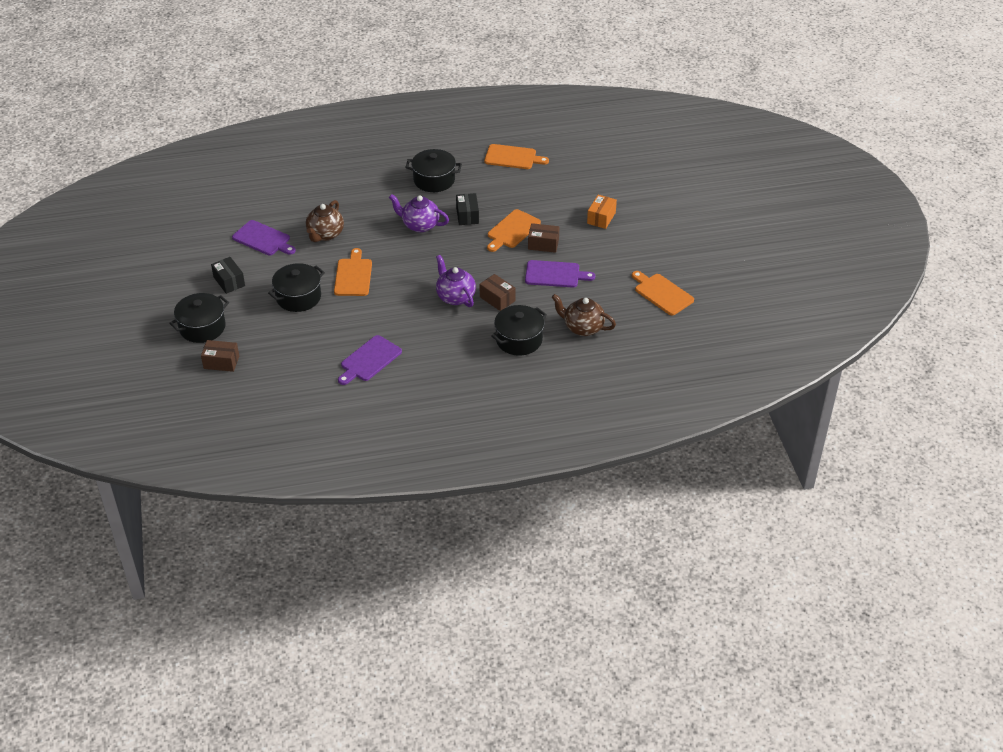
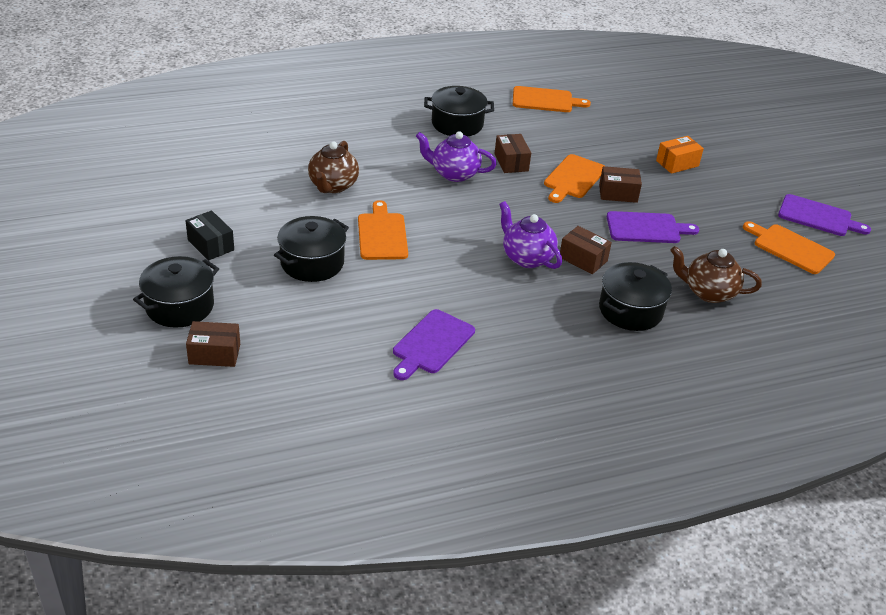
camera: 10 degrees left, 5 degrees down
purple cutting board [232,220,296,255] -> purple cutting board moved to [778,194,871,236]
black box [456,193,479,225] -> brown box [495,134,531,173]
orange box [587,195,617,229] -> orange box turned 45 degrees clockwise [656,136,704,174]

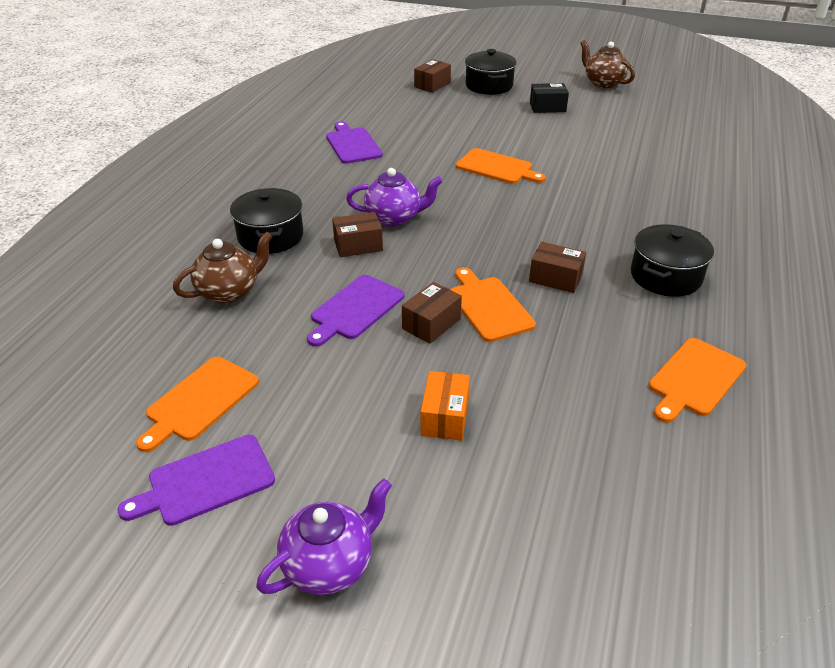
camera: 130 degrees right, 0 degrees up
black pot [274,216,349,282] -> none
brown teapot [308,141,359,193] -> brown teapot moved to [580,40,635,88]
purple teapot [416,131,497,182] -> purple teapot moved to [256,479,392,595]
orange cutting board [743,221,835,274] -> orange cutting board turned 135 degrees clockwise [136,357,259,452]

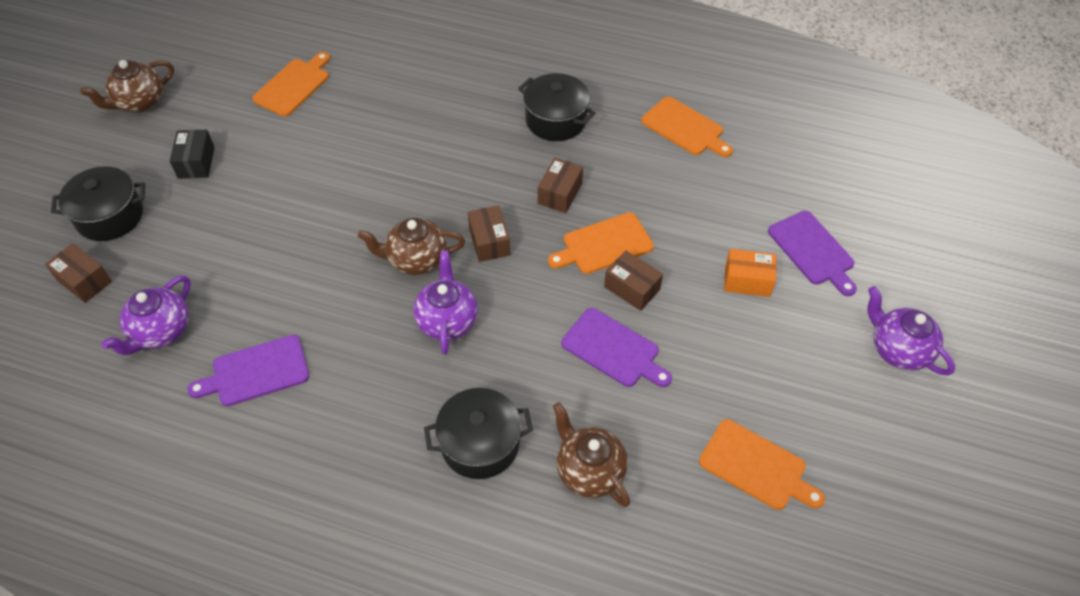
camera: 90 degrees left, 15 degrees up
purple cutting board [118,435,275,526] -> purple cutting board moved to [768,211,857,296]
brown box [332,212,383,257] -> brown box moved to [468,205,510,262]
orange cutting board [456,148,546,184] -> orange cutting board moved to [252,52,330,116]
none -> purple teapot [101,275,191,355]
none -> brown teapot [358,218,465,275]

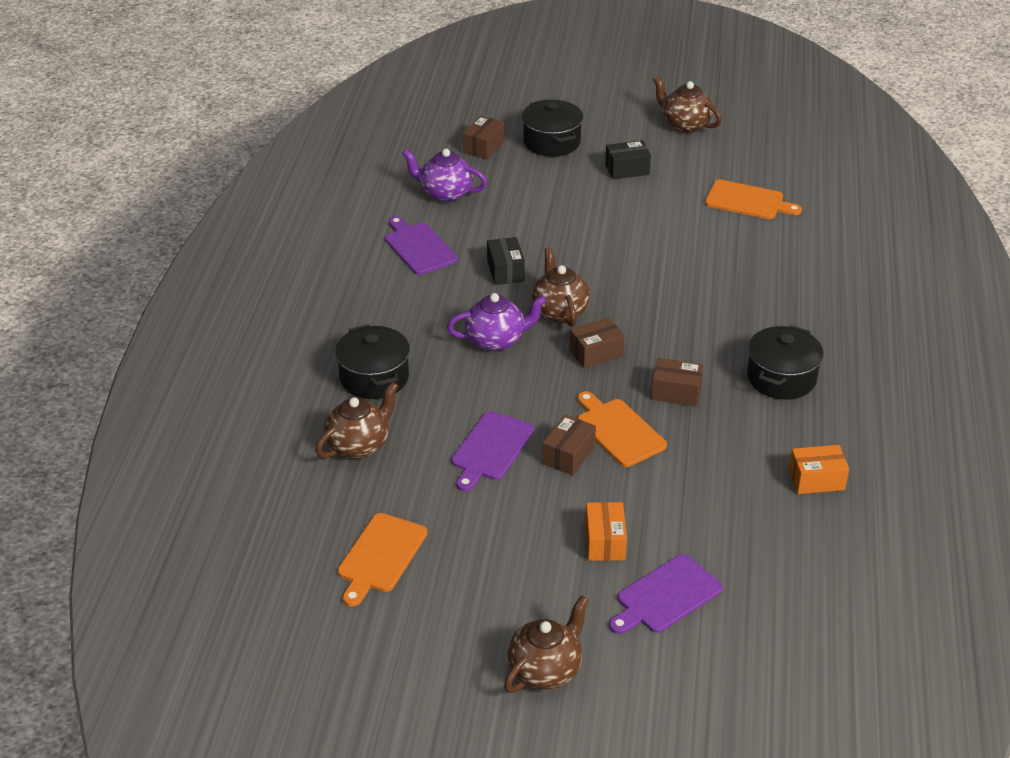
camera: 80 degrees right, 15 degrees down
orange cutting board [641,96,733,157] -> orange box [789,445,849,494]
purple teapot [868,286,955,376] -> brown teapot [504,595,589,693]
none -> black box [487,237,525,285]

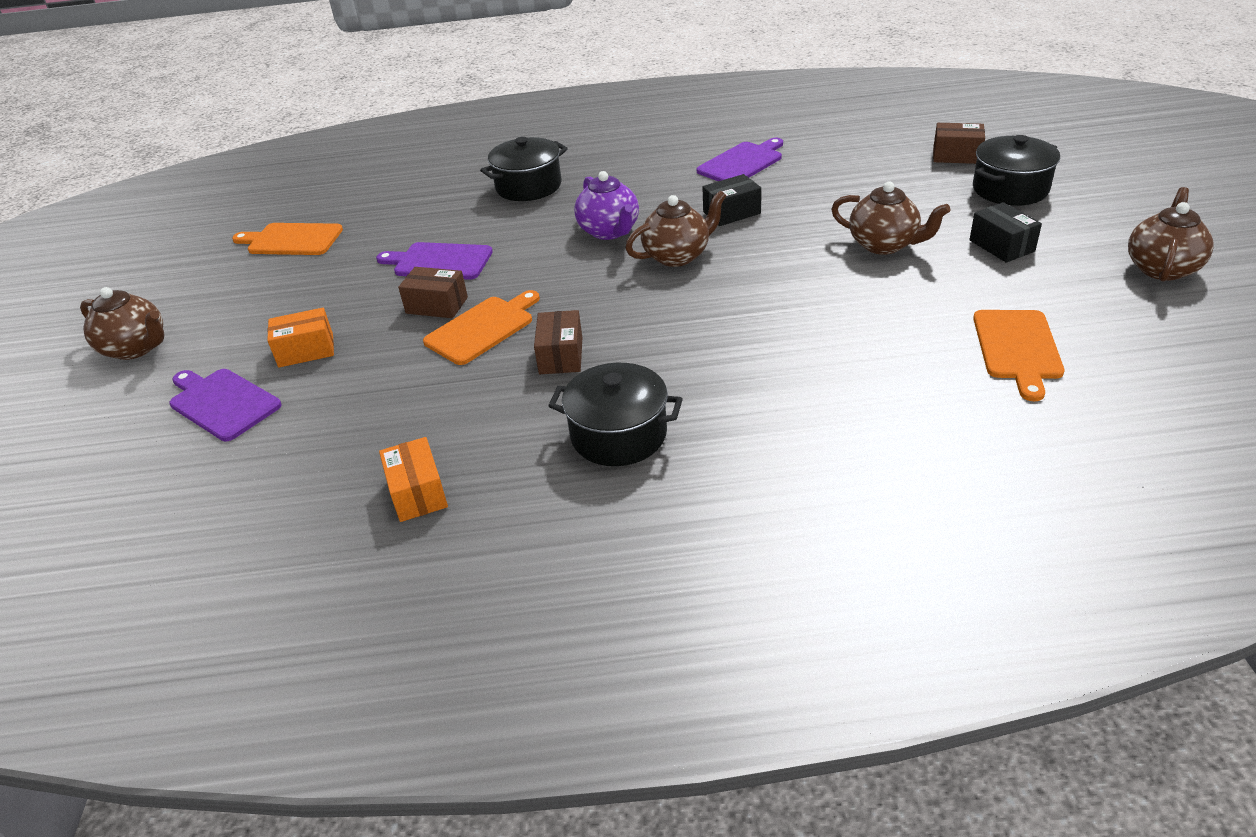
camera: 80 degrees right, 0 degrees up
brown teapot [316,382,398,459] -> brown teapot moved to [831,182,951,255]
purple teapot [402,149,487,202] -> none
brown box [569,317,625,368] -> none

